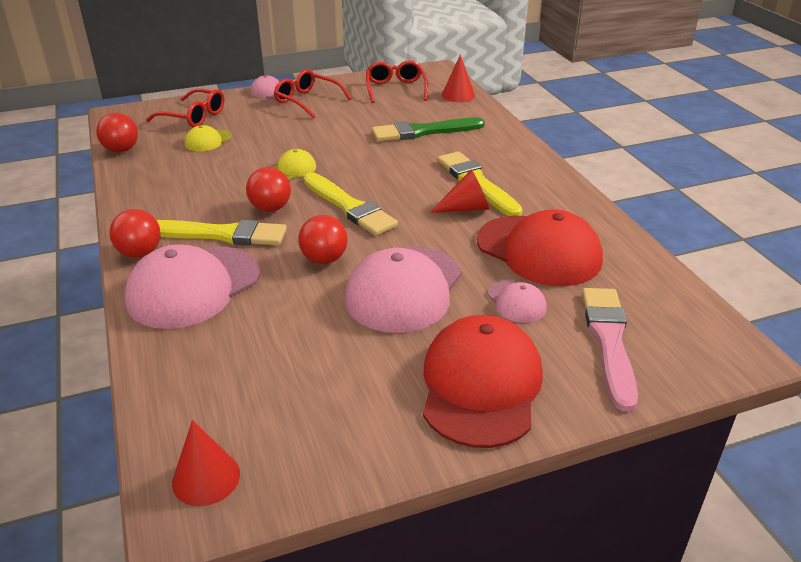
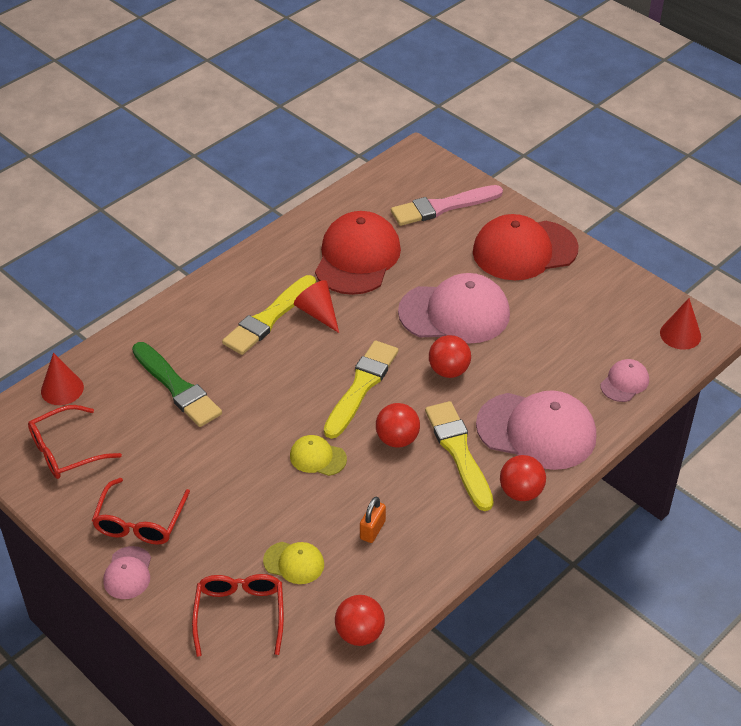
camera: 115 degrees left, 10 degrees up
pink cap [487,280,547,323] -> pink cap moved to [600,359,649,402]
none -> orange padlock [360,497,386,543]

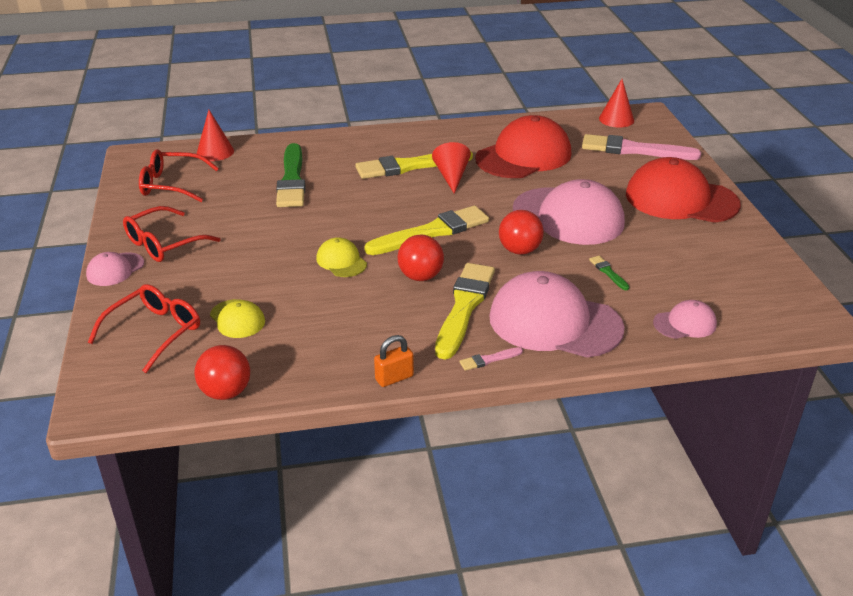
camera: 35 degrees right, 10 degrees down
orange padlock [360,497,386,543] -> orange padlock moved to [374,335,414,387]
pink cap [476,390,596,470] -> pink cap turned 150 degrees clockwise [489,271,625,358]
red ball [500,455,546,501] -> pink brush [459,347,523,371]
red cone [660,298,701,350] -> red cone moved to [599,79,634,128]
none -> green brush [589,256,630,290]

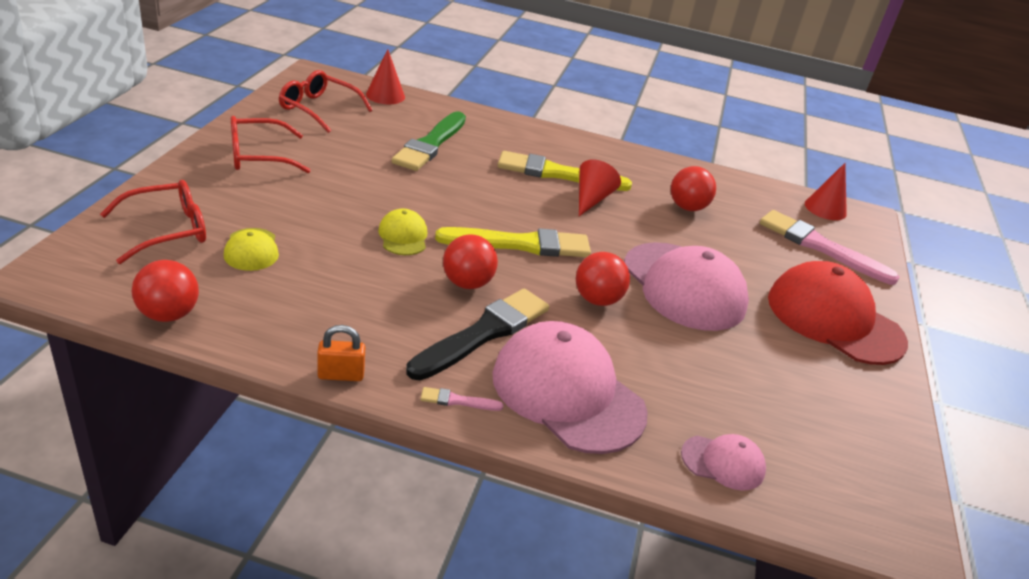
camera: 20 degrees right, 0 degrees up
pink cap [86,252,144,286] -> none
yellow brush [435,263,495,359] -> black brush [406,289,549,380]
red cap [475,115,572,178] -> red ball [671,166,716,211]
green brush [589,256,630,290] -> none

